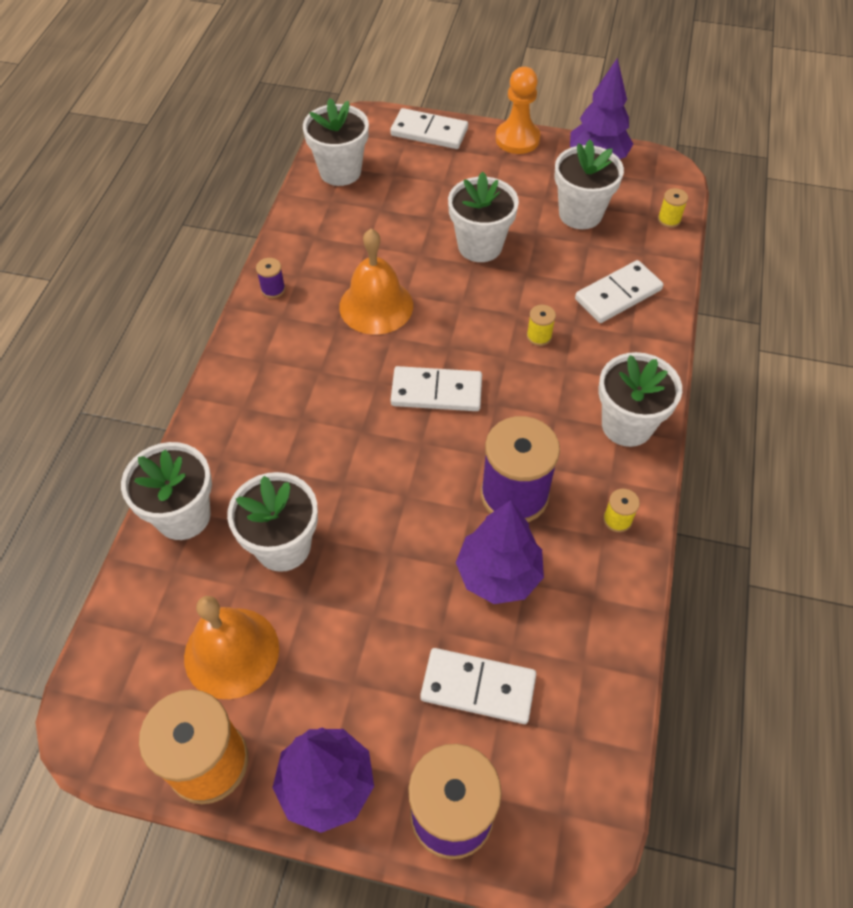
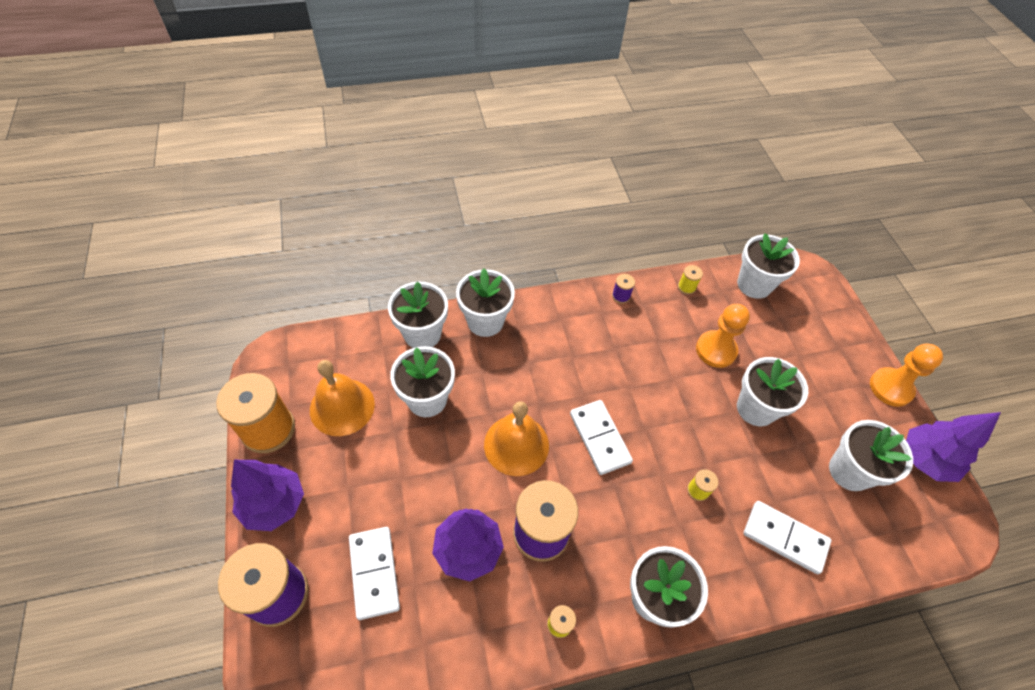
camera: 60 degrees right, 0 degrees up
orange bell [339,229,413,335] -> orange bell moved to [484,401,549,476]
white domino [390,108,468,149] -> none
yellow spool [658,188,688,228] -> yellow spool moved to [678,265,703,295]
none -> white flower pot [456,269,515,337]
none -> orange pawn [696,304,750,368]

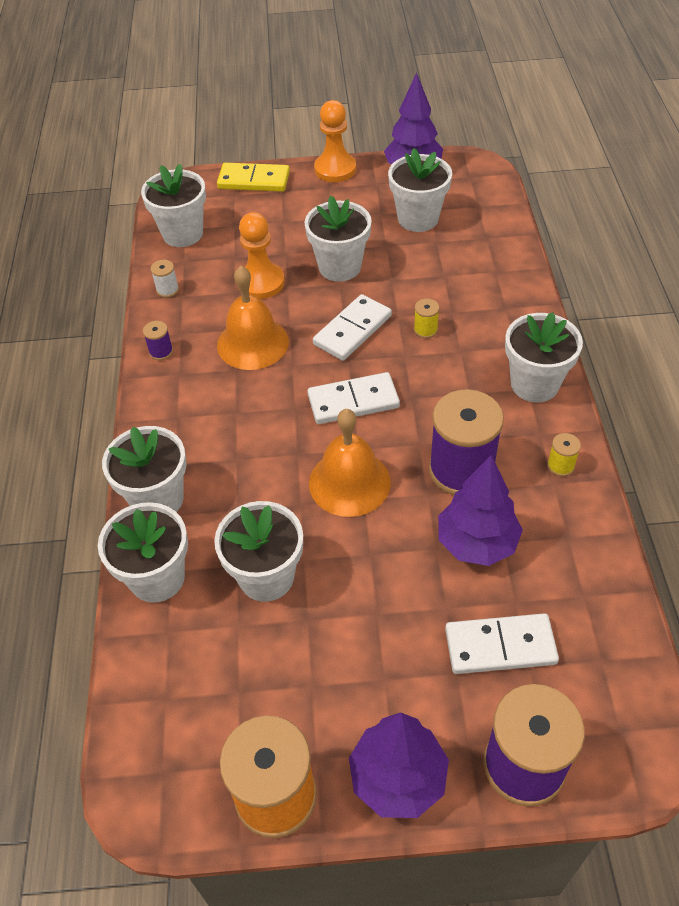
camera: 75 degrees left, 5 degrees down
orange bell [310,360,375,436] -> orange bell moved to [217,266,289,370]
yellow spool [678,265,703,295] -> white spool [151,260,179,298]
white domino [744,501,831,574] -> white domino moved to [313,294,392,361]
none -> yellow domino [217,163,290,192]

